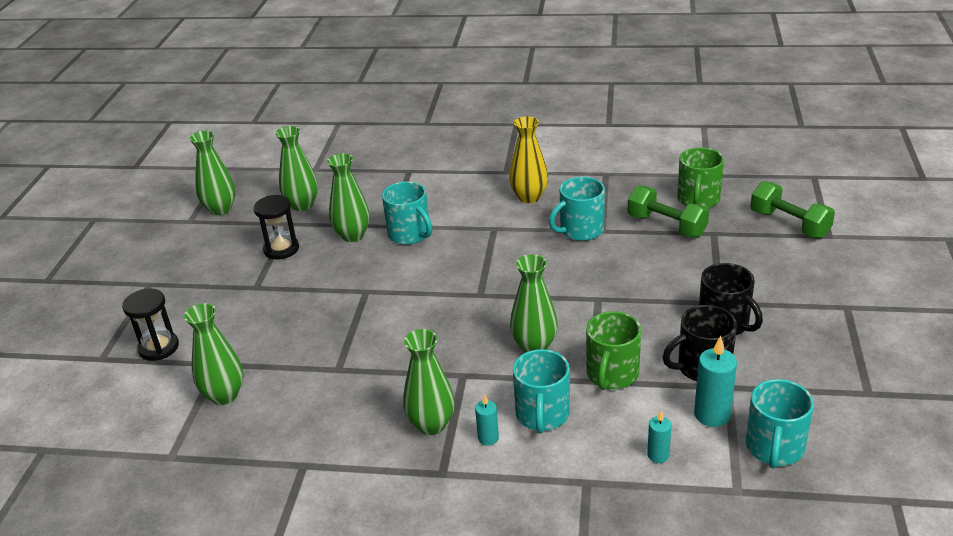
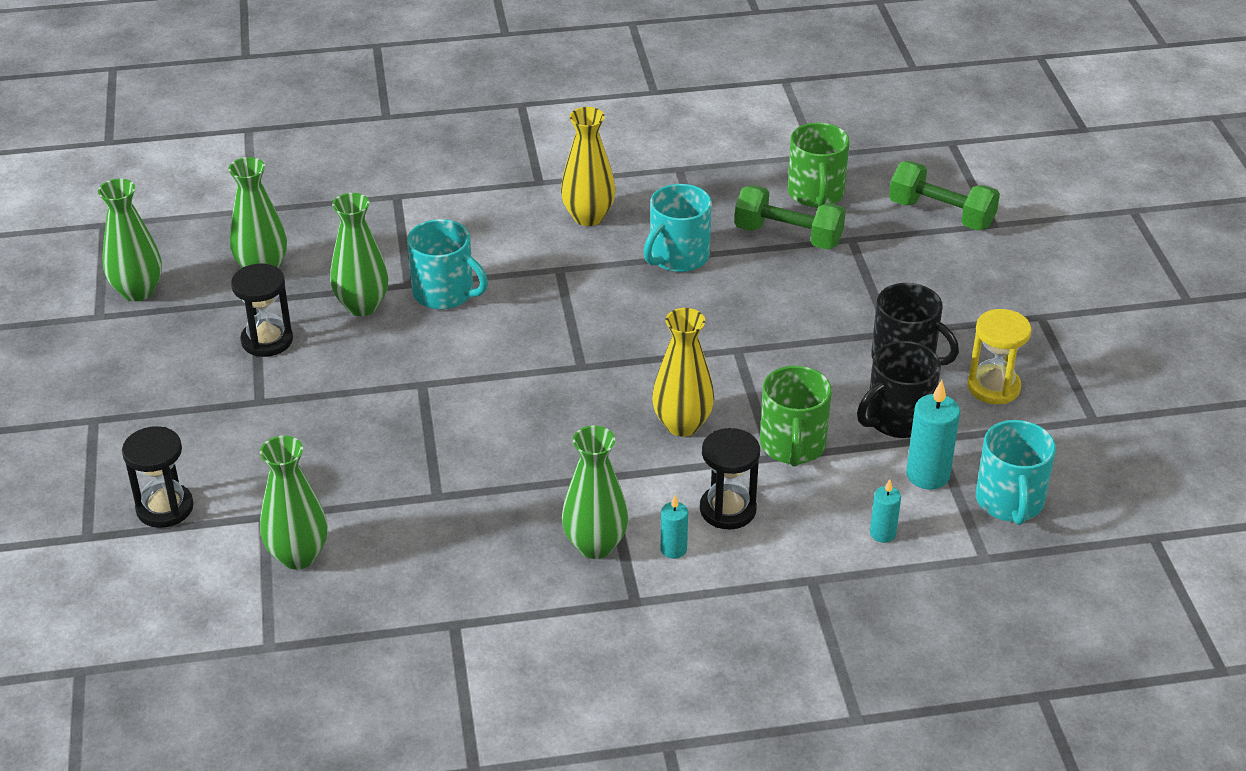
camera: 20 degrees left, 5 degrees up
green vase [510,254,558,353] -> yellow vase [652,308,714,437]
turquoise mug [513,349,570,434] -> black hourglass [700,428,760,529]
none -> yellow hourglass [967,309,1032,404]

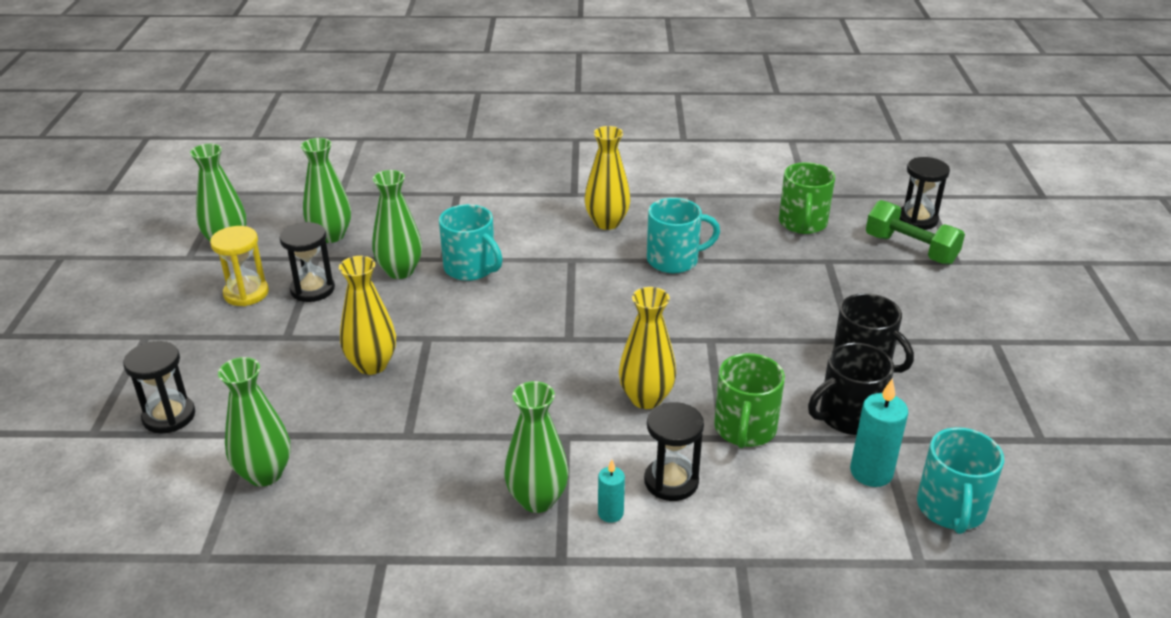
camera: 10 degrees right, 5 degrees down
turquoise mug [643,184,712,272] -> turquoise mug turned 150 degrees counterclockwise [647,198,720,273]
green dumbbell [735,185,846,250] -> none
turquoise candle [870,479,901,543] -> none
yellow hourglass [967,309,1032,404] -> yellow hourglass moved to [210,226,269,306]
none -> yellow vase [339,256,396,375]
none -> black hourglass [899,157,950,230]

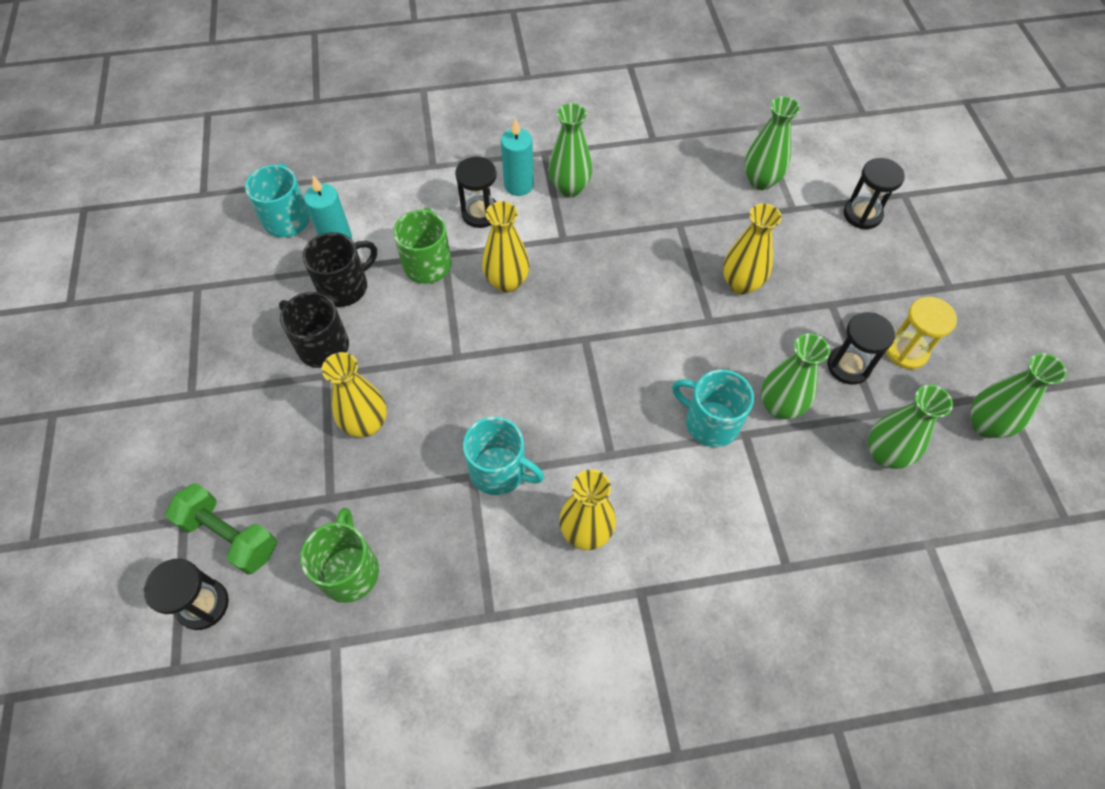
camera: 170 degrees right, 25 degrees up
turquoise candle [598,460,625,523] -> turquoise candle [501,118,534,196], size x1.71
turquoise mug [647,198,720,273] -> turquoise mug turned 135 degrees counterclockwise [463,417,544,495]
none -> yellow vase [322,352,387,437]

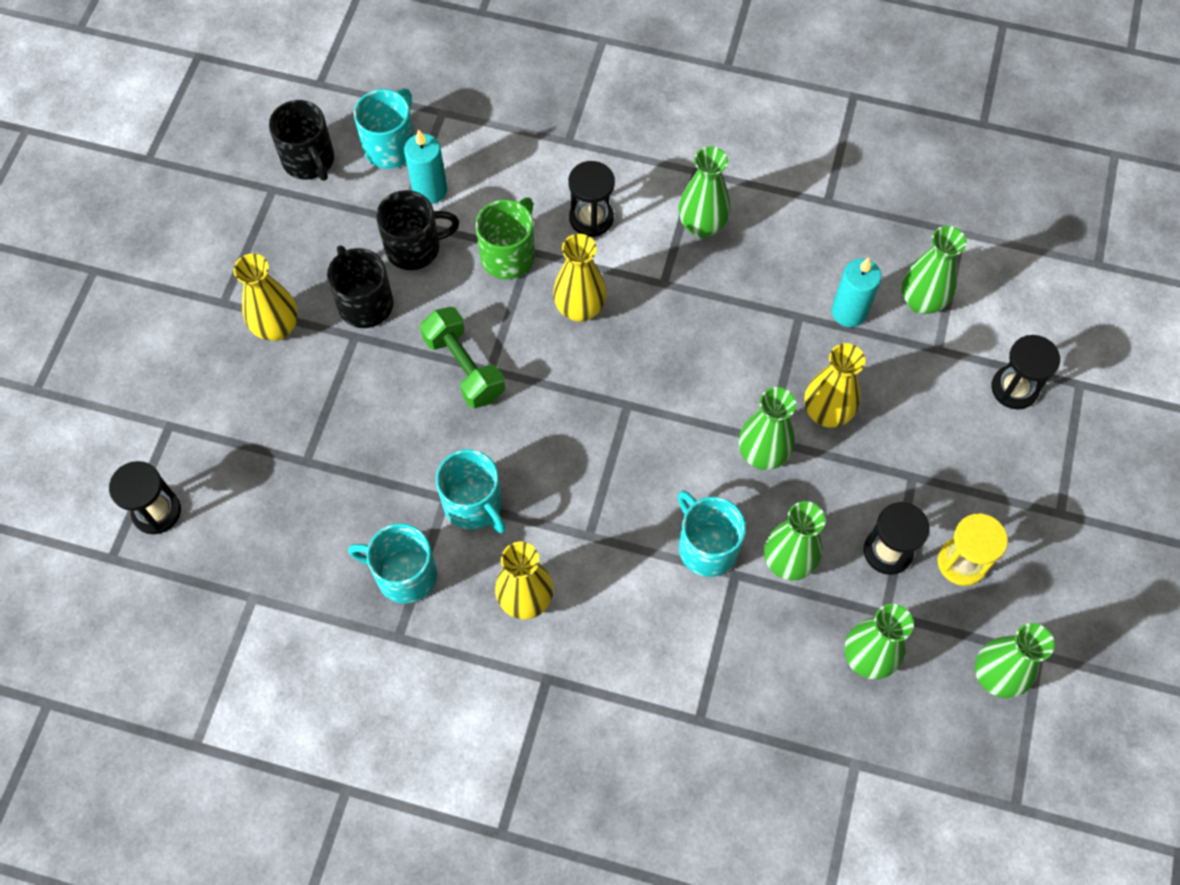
camera: 25 degrees right, 5 degrees up
green dumbbell [165,483,277,575] -> green dumbbell moved to [420,307,505,408]
green mug [300,508,379,603] -> none
yellow vase [322,352,387,437] -> yellow vase moved to [233,254,298,341]
turquoise candle [501,118,534,196] -> turquoise candle moved to [831,257,881,327]
none -> black mug [269,100,334,181]
none -> turquoise mug [348,523,437,604]
none -> green vase [739,387,796,470]

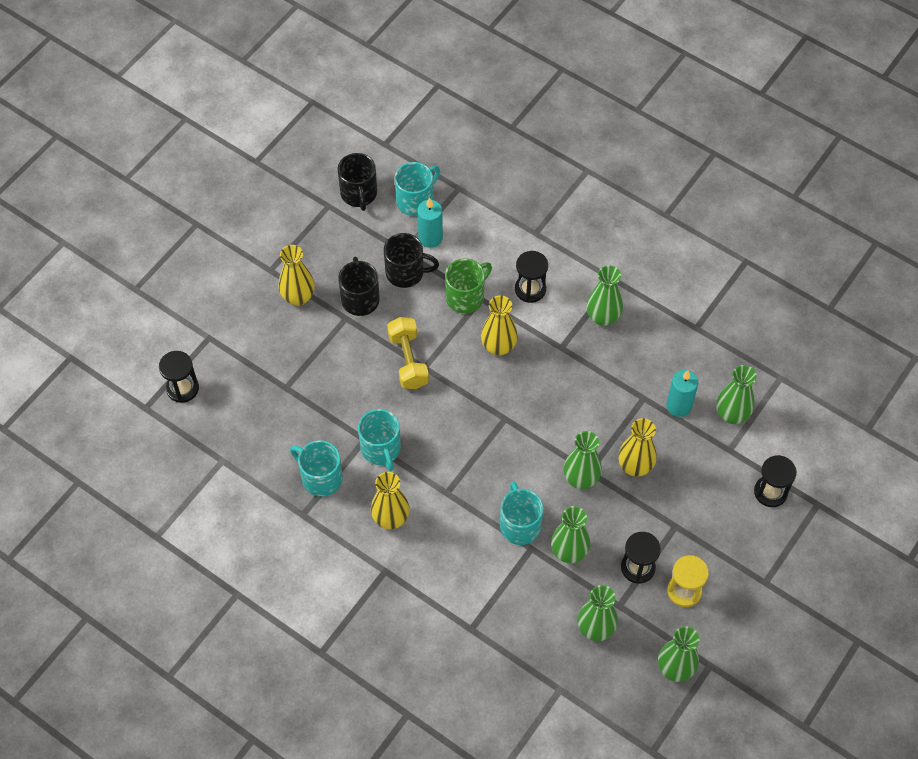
camera: 20 degrees right, 5 degrees down
green dumbbell [420,307,505,408] -> yellow dumbbell [387,317,429,389]

